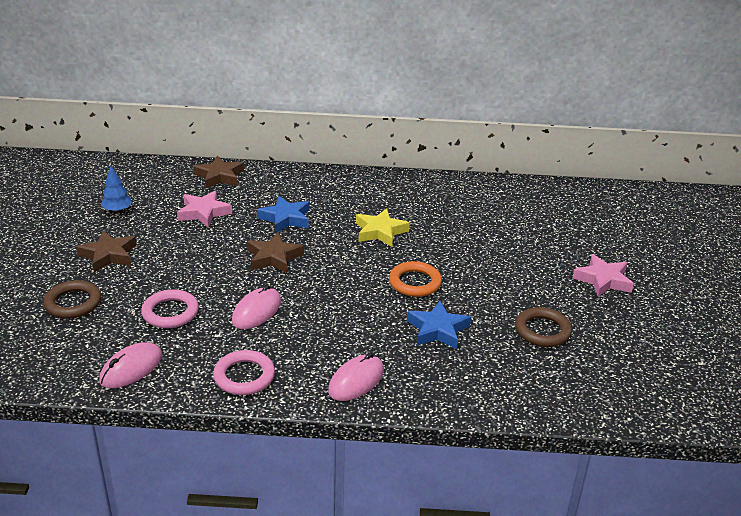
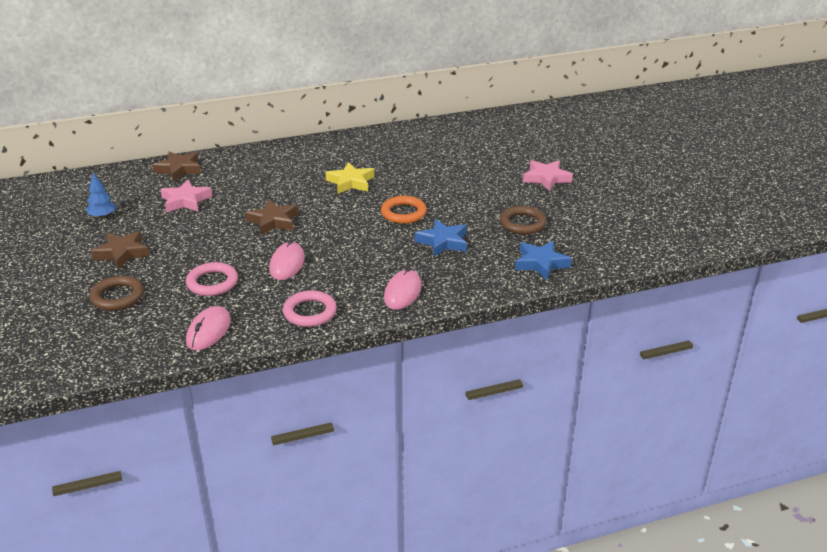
camera: 20 degrees left, 0 degrees up
blue star [257,196,309,234] -> blue star moved to [515,241,572,280]

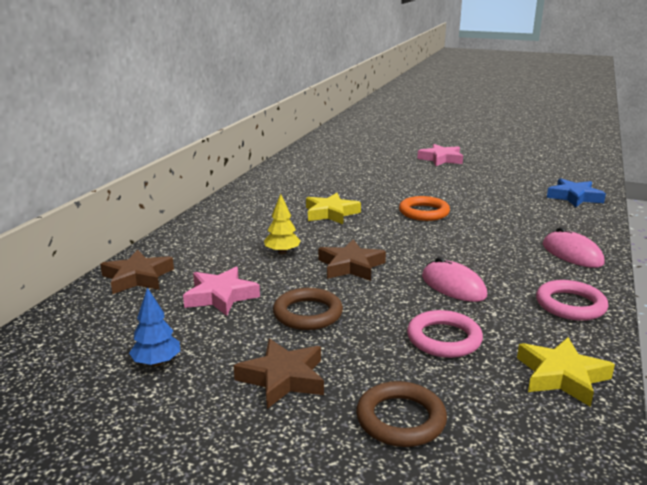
camera: 50 degrees left, 10 degrees down
pink mouse [186,306,231,350] -> yellow star [517,337,615,407]
blue star [415,219,467,257] -> none
brown ring [500,206,547,235] -> brown ring moved to [273,288,343,330]
none -> yellow tree [264,194,301,254]

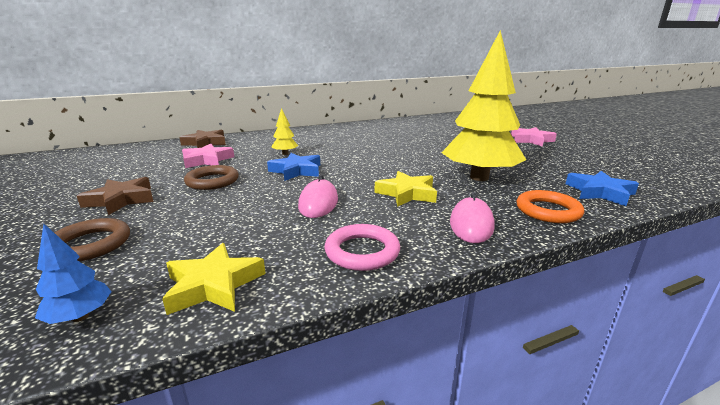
camera: 45 degrees right, 0 degrees up
blue tree [129,288,180,366] -> blue tree moved to [35,223,112,324]
yellow star [306,193,361,224] -> yellow star moved to [375,171,437,207]
brown star [318,239,386,281] -> blue star [267,153,320,181]
orange ring [399,196,450,221] -> orange ring moved to [516,190,584,223]
pink ring [407,310,483,358] -> none
none -> yellow tree [441,30,526,181]

